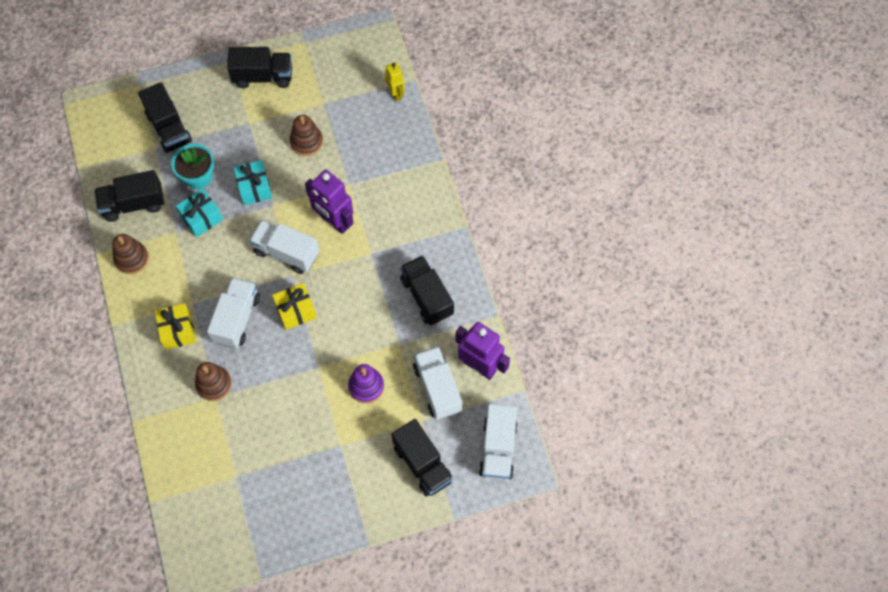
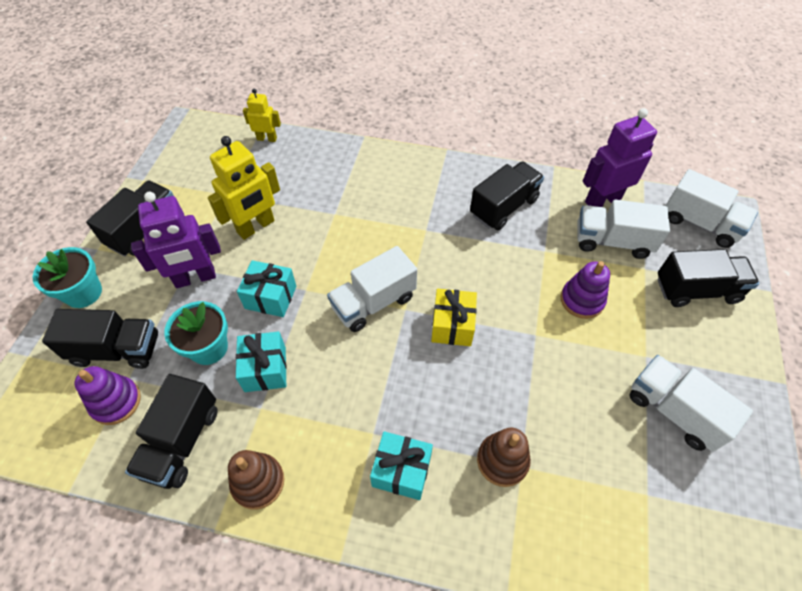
camera: 60 degrees left, 10 degrees down
yellow gift [155,303,196,350] -> turquoise gift [370,431,433,500]
white truck [207,277,260,348] -> white truck moved to [630,355,753,452]
brown stacking toy [290,115,323,156] -> yellow robot [208,136,280,240]
purple robot [305,169,354,234] -> purple robot moved to [131,192,221,288]
black truck [400,255,454,325] -> black truck turned 135 degrees clockwise [470,161,544,230]
none -> turquoise flower pot [33,247,102,308]
none -> purple stacking toy [75,366,141,425]

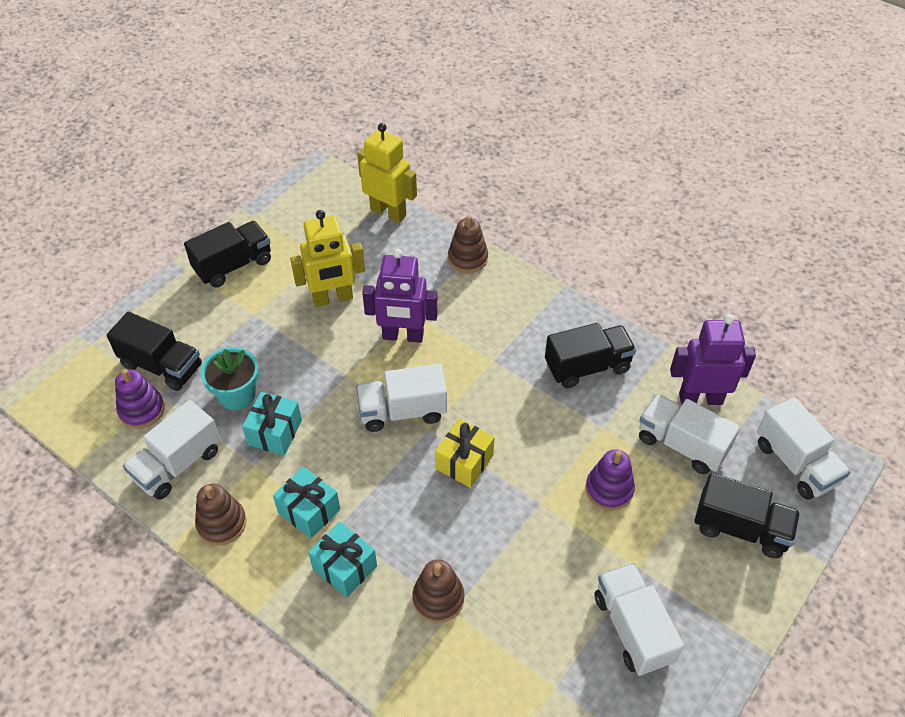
camera: 25 degrees right, 5 degrees down
turquoise flower pot [33,247,102,308] -> none
black truck [125,374,218,489] -> white truck [123,400,220,500]
purple robot [131,192,221,288] -> purple robot moved to [362,249,438,343]
turquoise gift [237,260,297,317] -> turquoise gift moved to [273,466,340,539]
yellow robot [243,88,281,142] -> yellow robot [357,123,417,223], size x1.74
none -> brown stacking toy [448,215,488,273]

